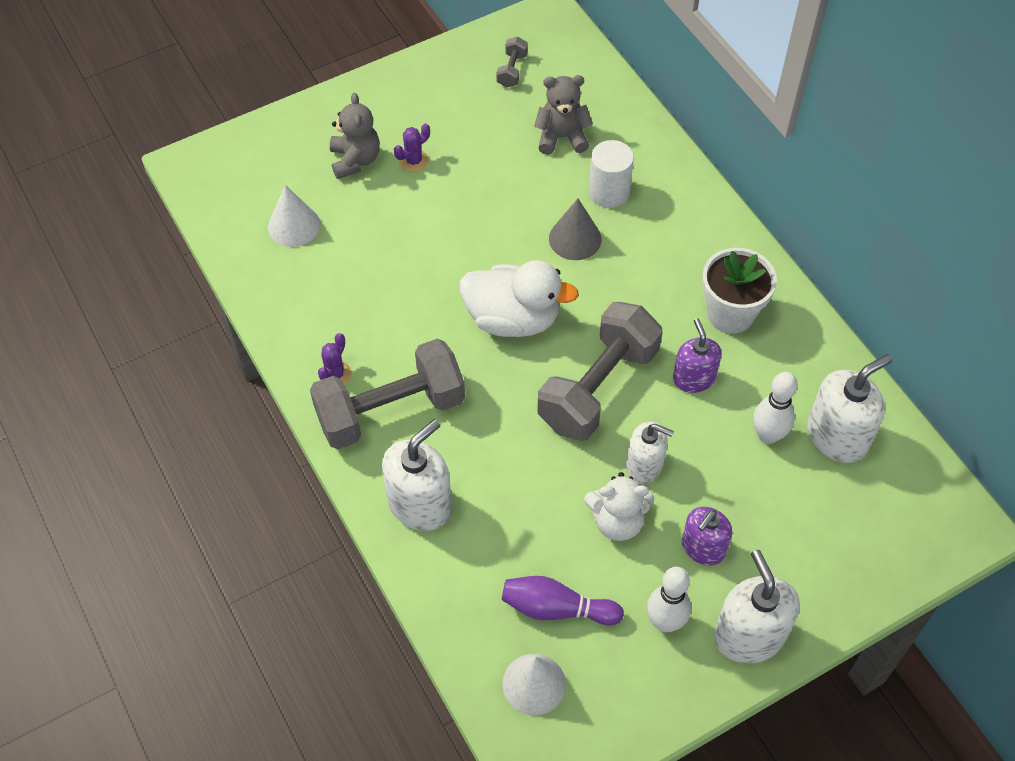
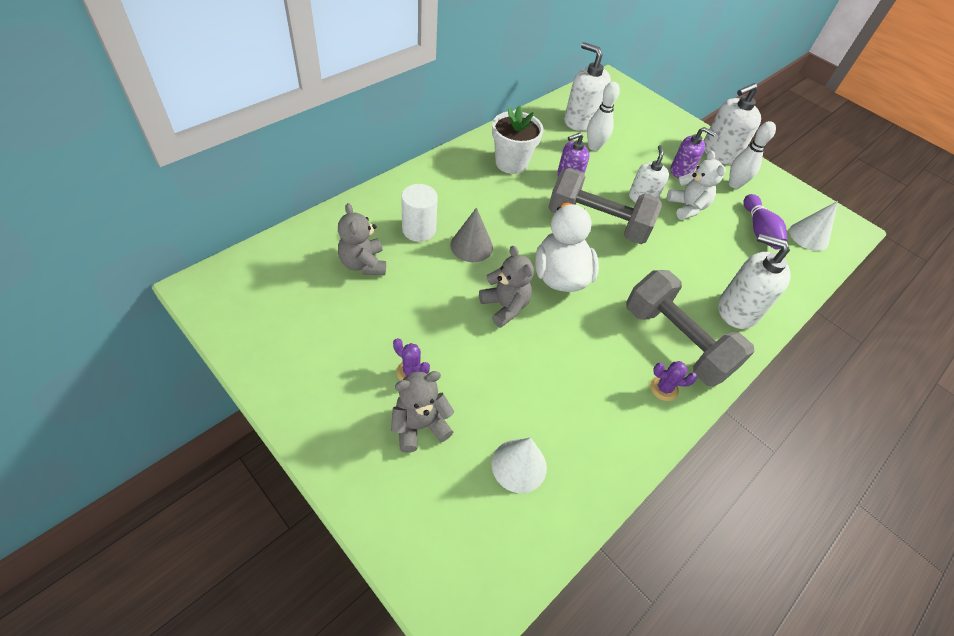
camera: 110 degrees left, 5 degrees down
grey dumbbell [496,37,528,88] -> none
none -> grey teddy bear [479,246,534,328]

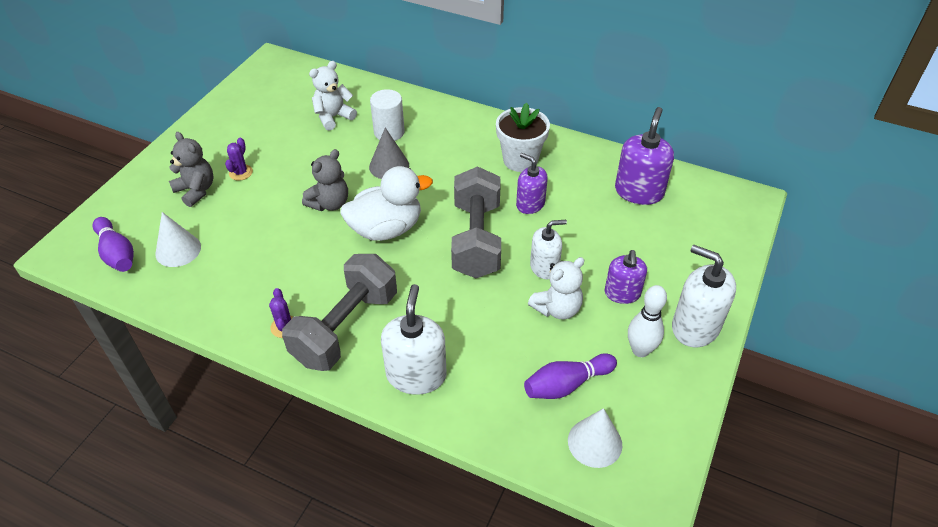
camera: 75 degrees right, 5 degrees down
grey teddy bear [338,203,386,275] -> white teddy bear [309,61,357,131]
white soap dispenser [564,42,611,131] -> purple soap dispenser [615,107,674,205]
white bowling pin [587,82,620,151] -> none
none -> purple bowling pin [92,217,134,272]

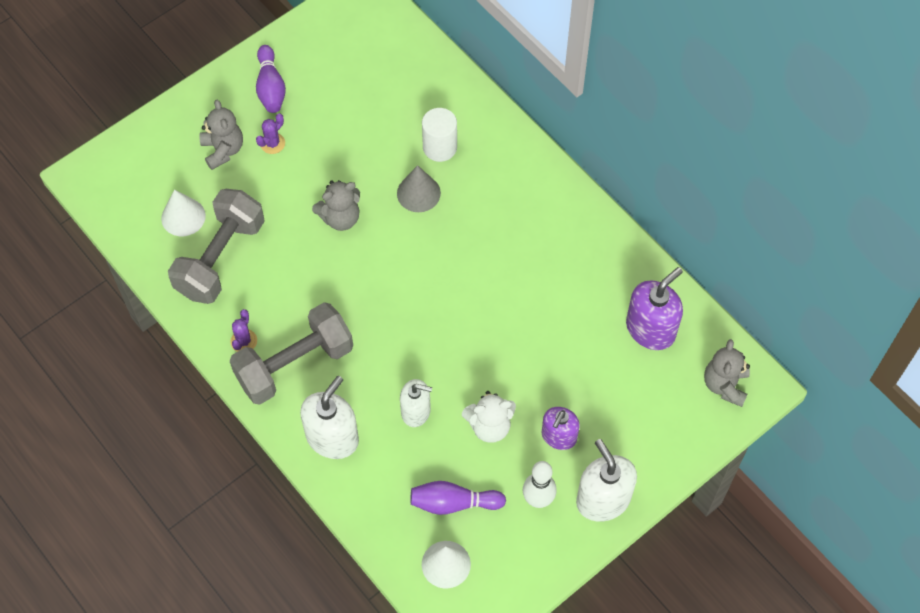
camera: 25 degrees right, 15 degrees up
purple bowling pin [92,217,134,272] -> purple bowling pin moved to [256,45,286,113]
white teddy bear [309,61,357,131] -> none
white duck [340,166,433,241] -> none
grey dumbbell [451,166,501,278] -> grey dumbbell moved to [168,189,265,304]
white flower pot [496,103,550,172] -> none
purple soap dispenser [516,153,548,214] -> none
white soap dispenser [530,220,567,279] -> white soap dispenser moved to [400,379,432,427]
none -> grey teddy bear [704,339,750,407]

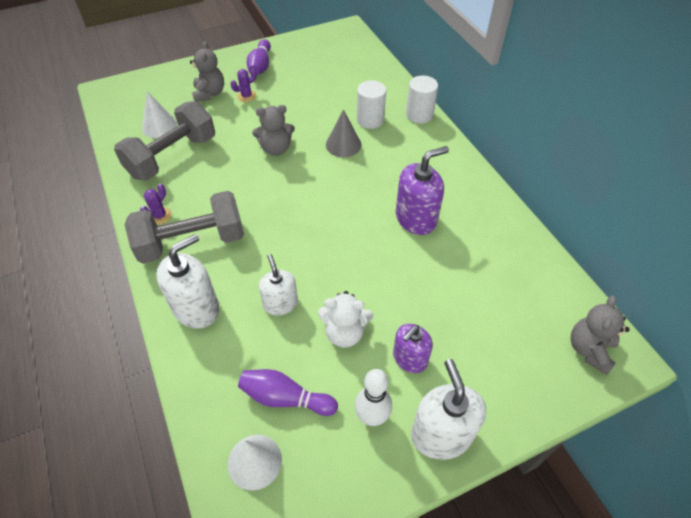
camera: 15 degrees right, 10 degrees down
white soap dispenser [400,379,432,427] -> white soap dispenser turned 135 degrees counterclockwise [259,254,298,316]
purple soap dispenser [626,267,683,350] -> purple soap dispenser moved to [396,146,449,235]
none -> white cylinder [406,75,438,123]

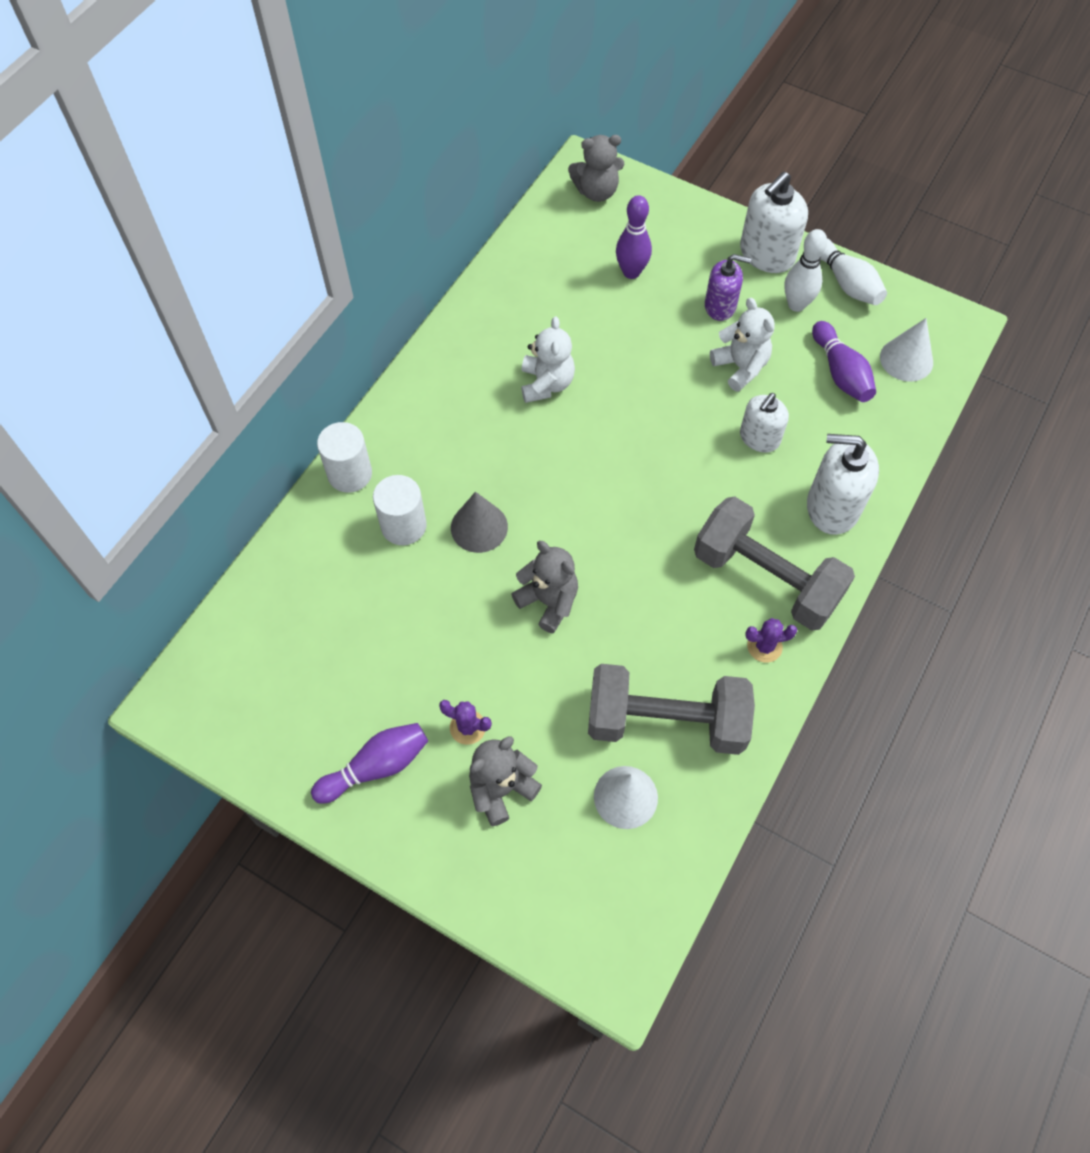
camera: 125 degrees left, 10 degrees up
purple soap dispenser [396,146,449,235] -> white teddy bear [521,316,575,403]
none -> purple bowling pin [616,195,652,279]
none -> white bowling pin [820,238,887,305]

